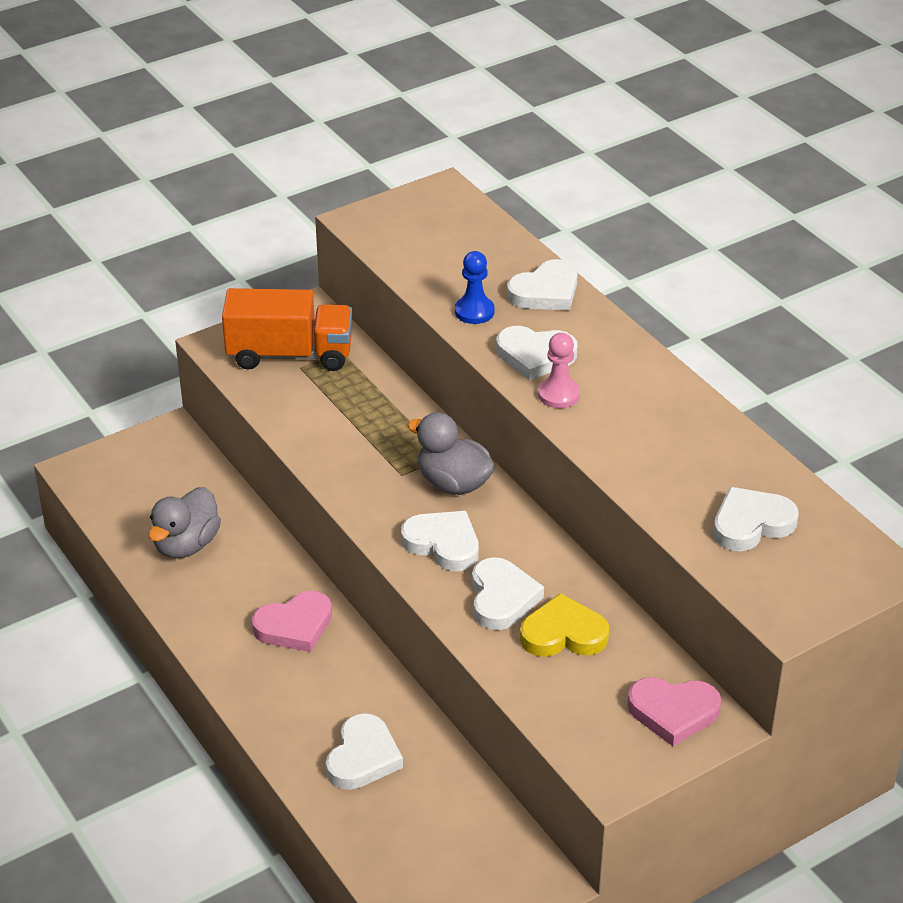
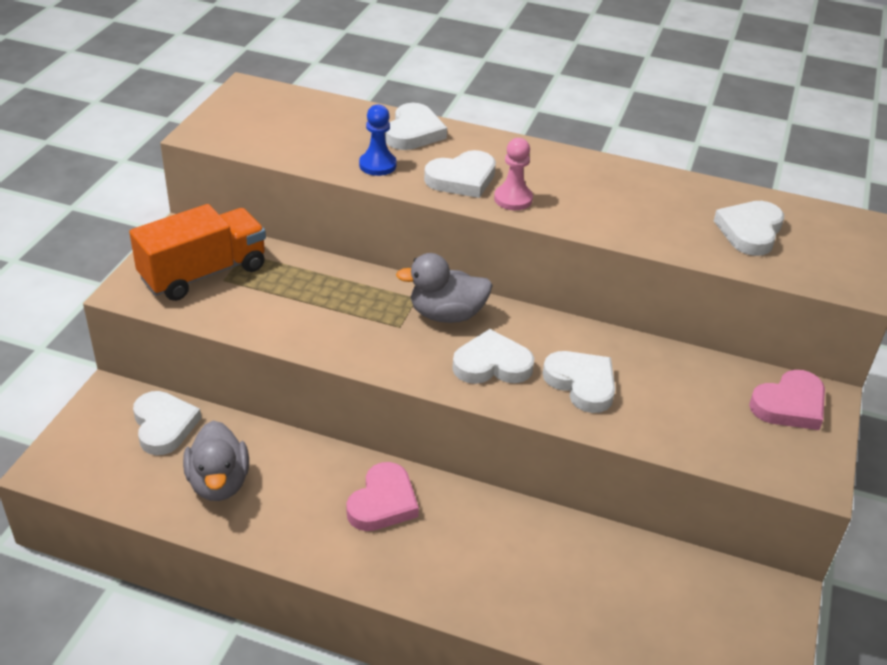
camera: 40 degrees left, 0 degrees up
white heart [326,713,403,790] -> white heart moved to [133,391,201,455]
yellow heart [520,593,609,657] -> none

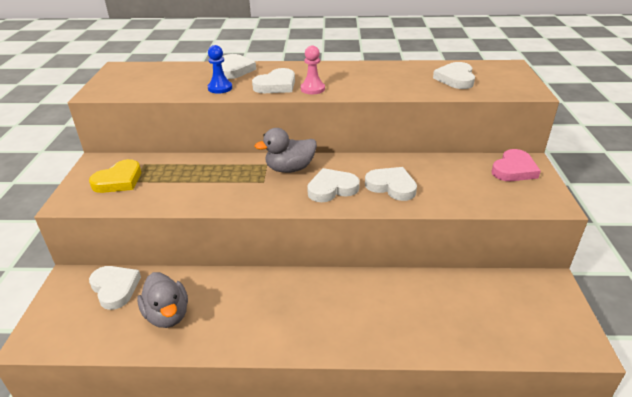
camera: 15 degrees left, 5 degrees down
orange truck [129,204,266,301] -> yellow heart [89,159,141,193]
pink heart [346,462,419,531] -> none

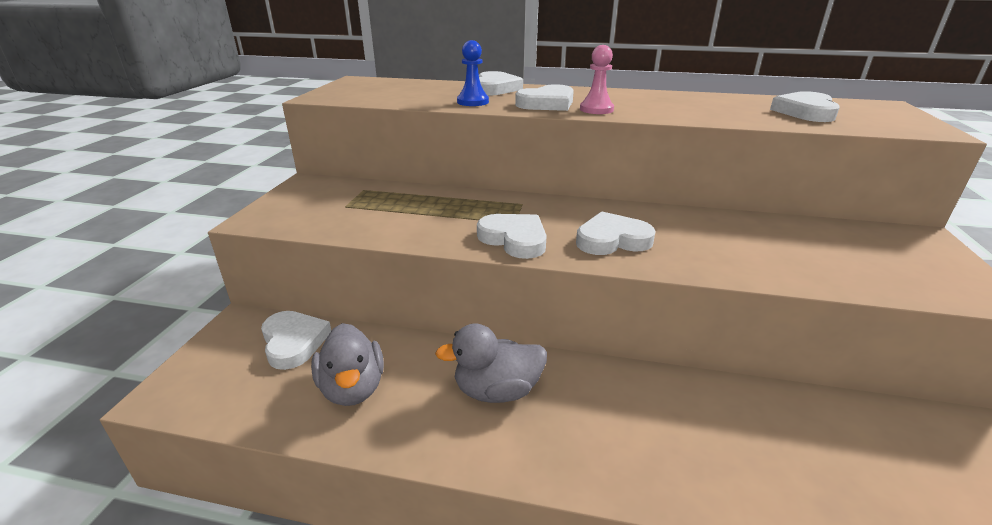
camera: 10 degrees right, 5 degrees down
yellow heart [89,159,141,193] -> none
grey duck [254,128,317,173] -> grey duck moved to [435,324,547,403]
white heart [365,167,417,201] -> white heart moved to [477,214,547,259]
pink heart [491,149,541,181] -> none

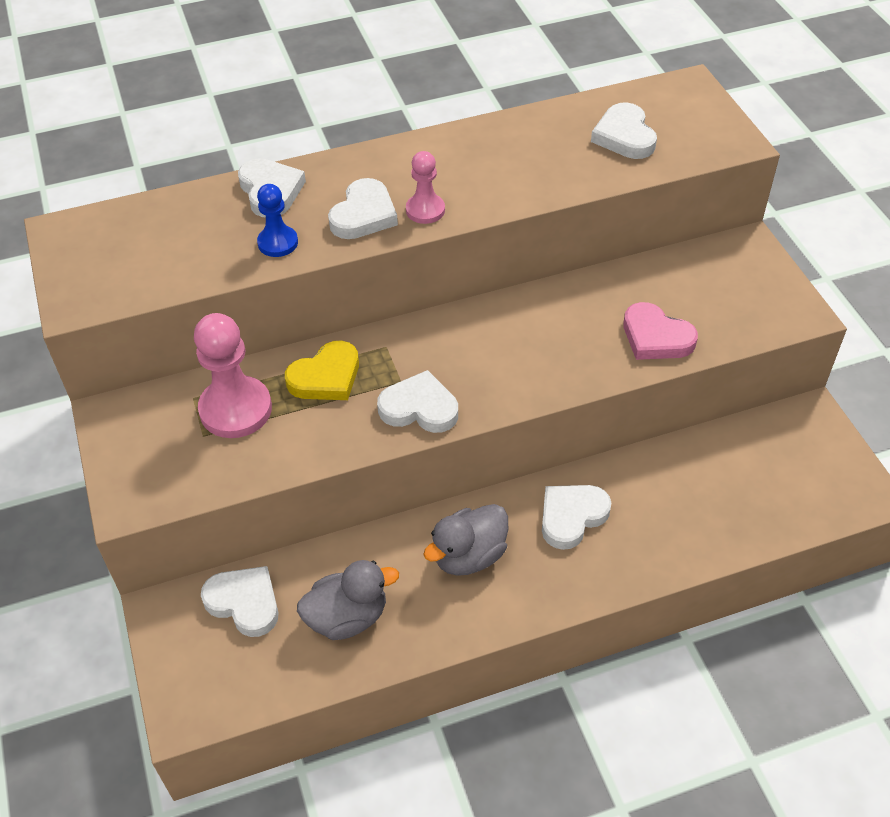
camera: 30 degrees left, 20 degrees up
grey duck [311,323,384,406] -> grey duck turned 60 degrees counterclockwise [297,560,399,640]
white heart [576,212,656,255] -> white heart moved to [542,485,611,550]
none -> pink pawn [194,313,272,438]
none -> yellow heart [285,340,359,400]
none -> pink heart [623,302,698,360]

